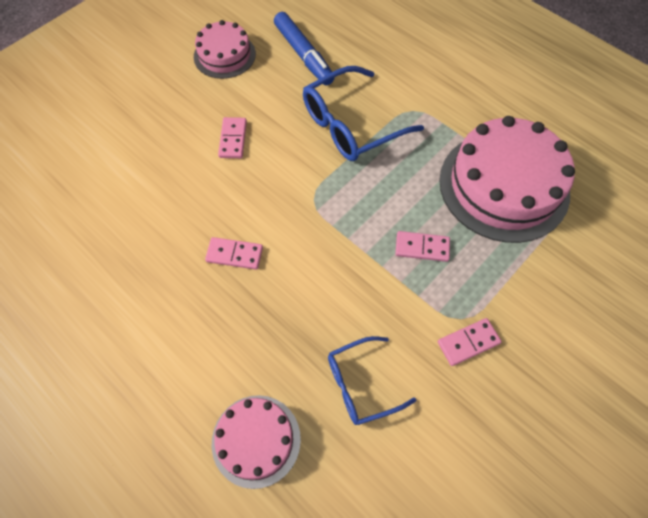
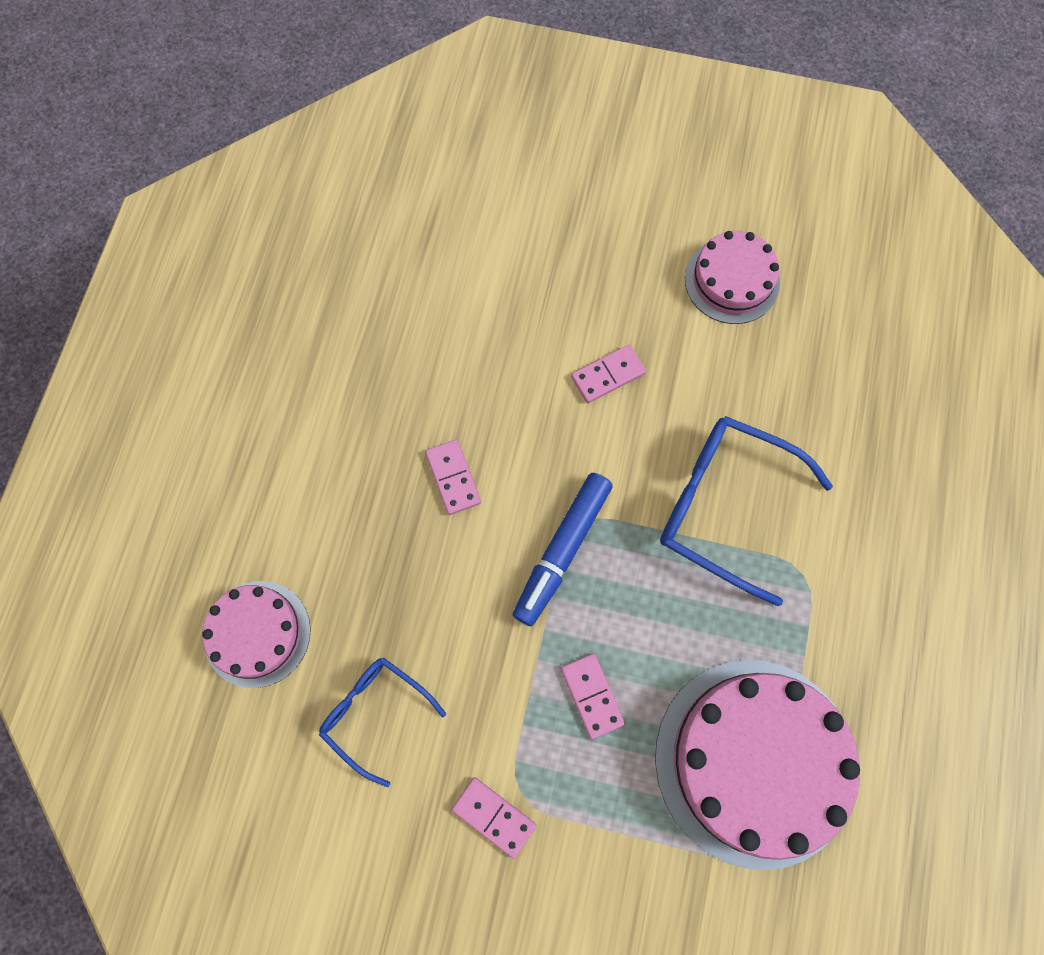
camera: 60 degrees right, 10 degrees up
blue marker [274,12,335,86] -> blue marker moved to [513,473,613,626]

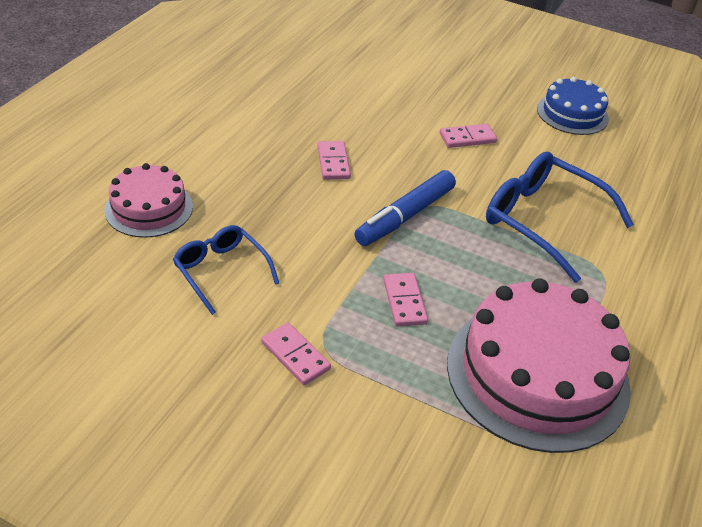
camera: 10 degrees right, 30 degrees down
pink cake [685,231,780,324] -> blue cake [537,77,609,135]

